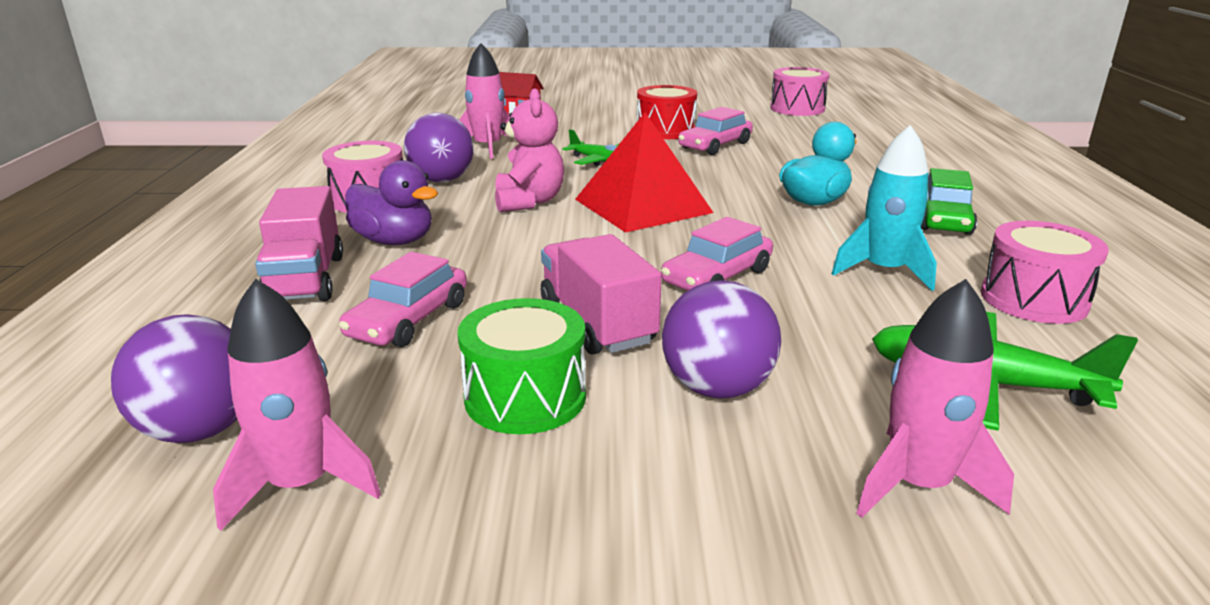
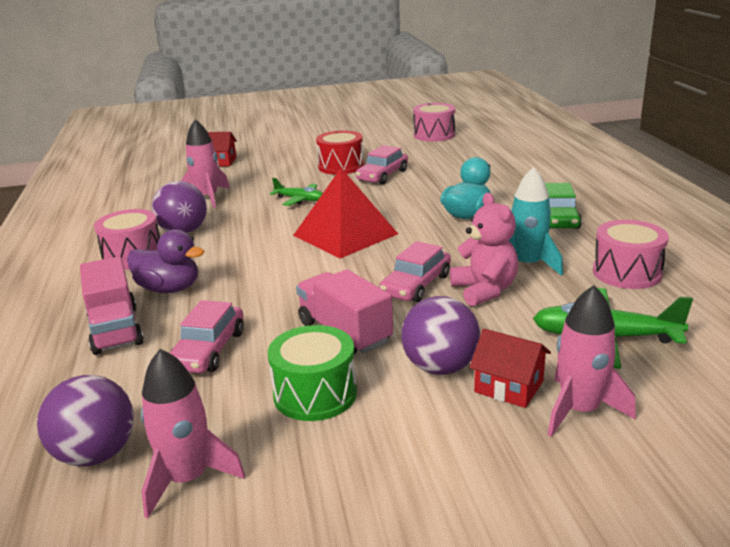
camera: 10 degrees left, 0 degrees up
pink teddy bear [495,88,564,212] -> pink teddy bear moved to [450,193,518,307]
none -> red house [469,329,551,408]

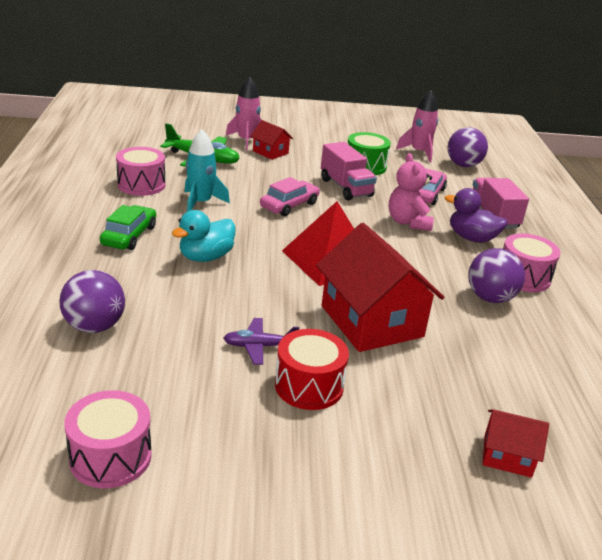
camera: 175 degrees left, 5 degrees up
pink rocket [181,119,230,208] -> none
green plane [270,178,323,206] -> red house [316,223,444,352]
pink car [356,145,408,184] -> purple plane [223,318,299,365]
purple ball [401,296,480,375] -> purple ball moved to [60,270,125,333]
pink teddy bear [450,193,518,307] -> pink teddy bear moved to [389,153,434,231]

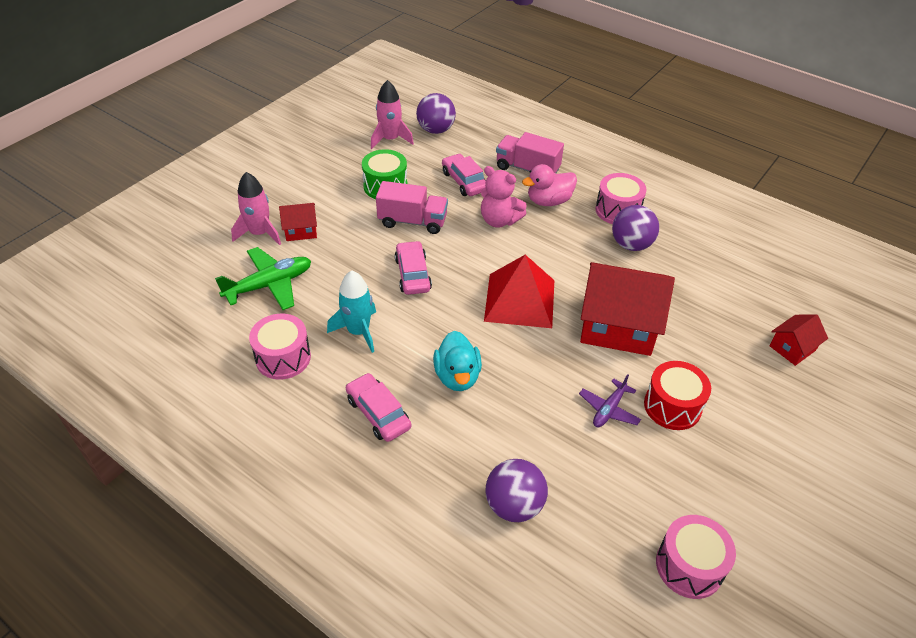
camera: 50 degrees left, 15 degrees up
green car [100,205,156,250] -> pink car [346,373,411,442]
purple duck [445,188,508,243] -> pink duck [522,164,577,206]

